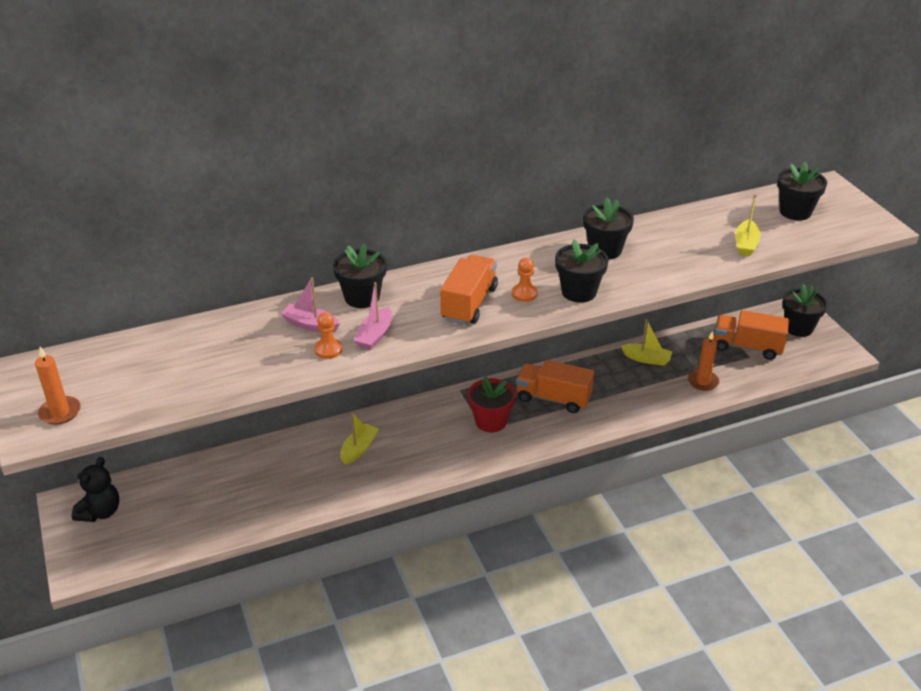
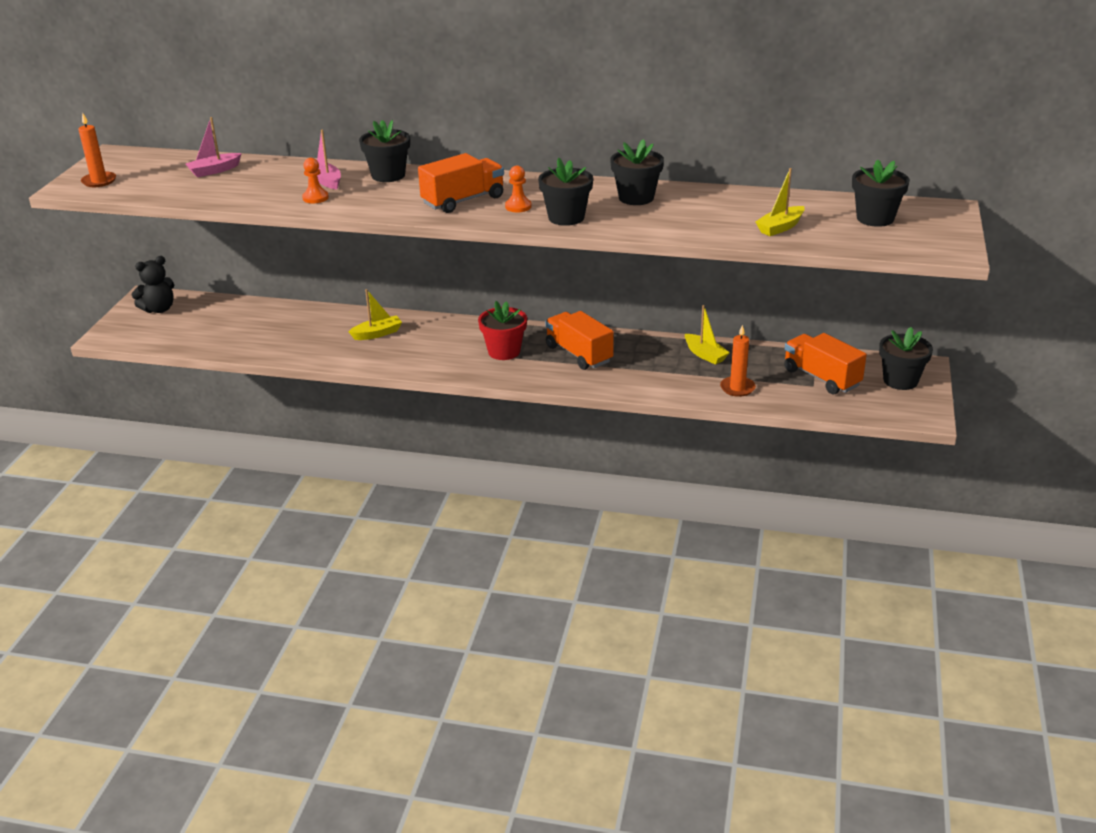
camera: 35 degrees right, 5 degrees down
pink boat [354,282,392,350] -> pink boat moved to [186,117,242,177]

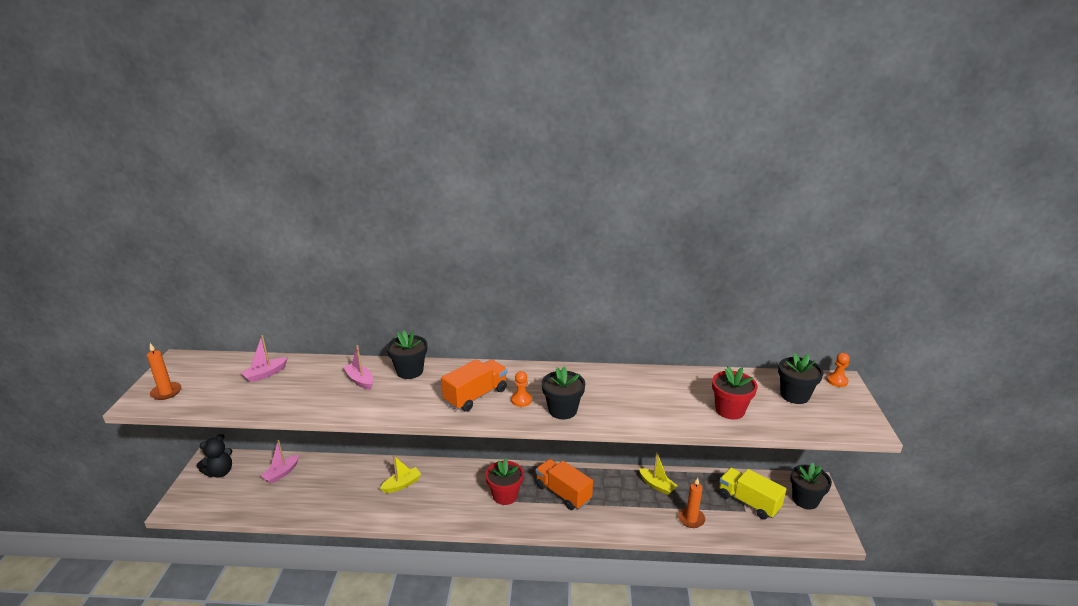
camera: 10 degrees left, 5 degrees down
orange pawn [302,158,329,203] -> orange pawn moved to [827,353,850,387]
black flower pot [610,139,664,205] -> none
yellow boat [755,168,805,236] -> red flower pot [712,366,757,420]
orange truck [784,333,867,395] -> yellow truck [719,468,786,520]
none -> pink boat [261,440,299,484]

